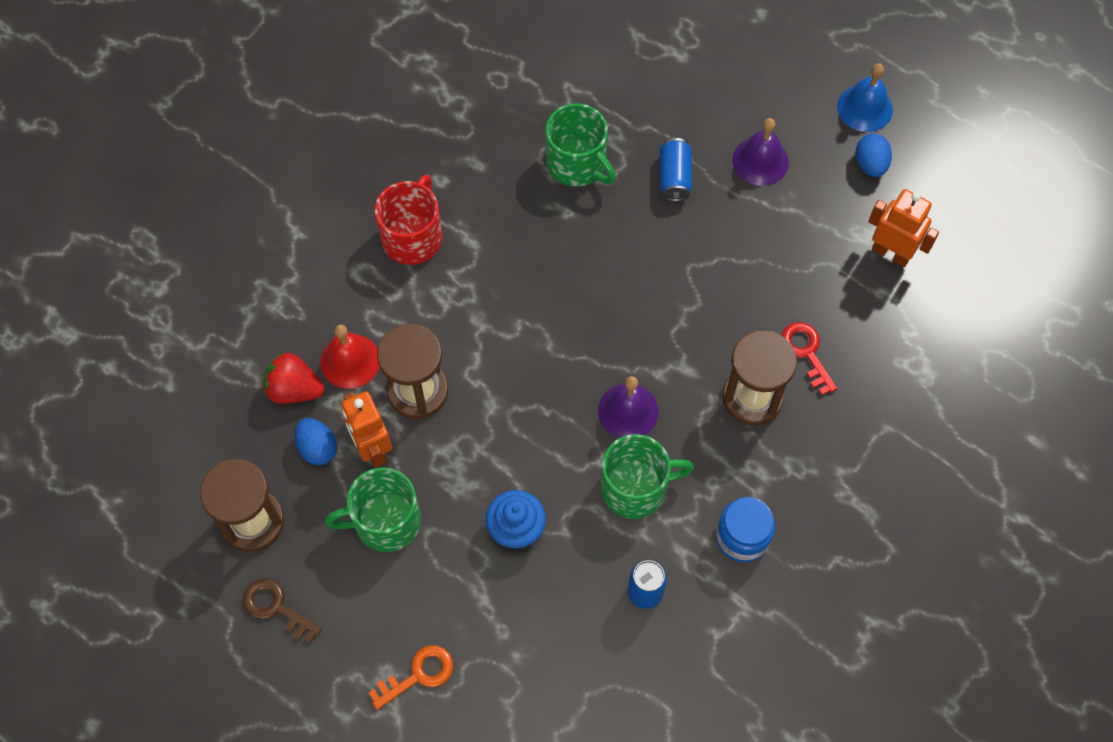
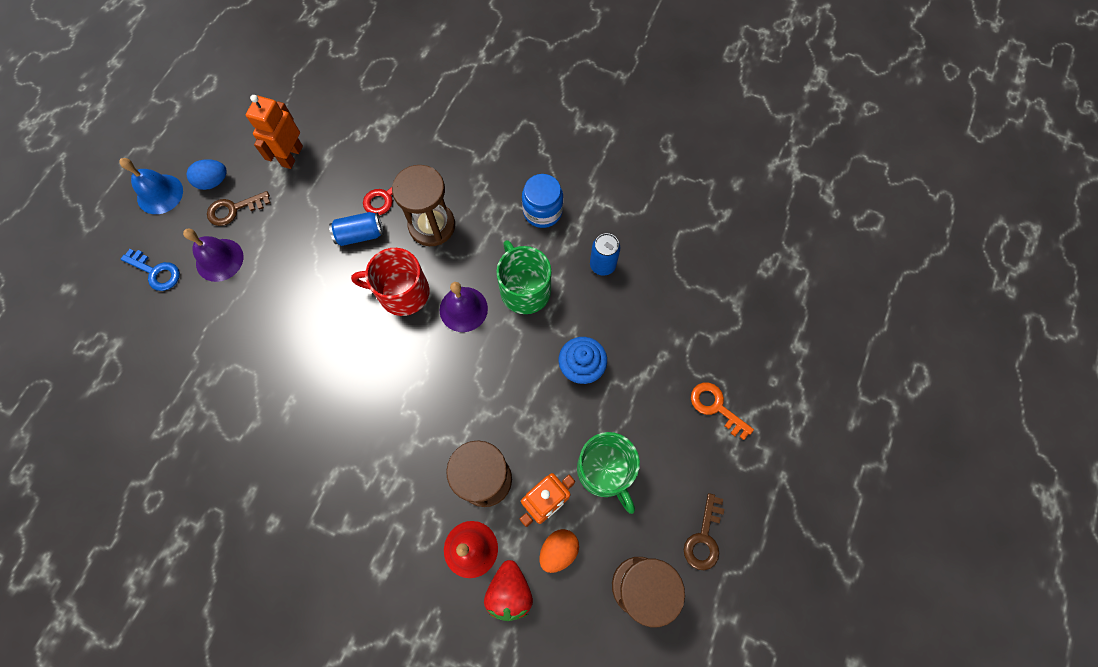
camera: 105 degrees left, 5 degrees up
blue egg [295,418,337,465] -> orange egg [539,529,579,573]
red mug [375,175,442,265] -> red mug moved to [351,248,430,316]
green mug [546,104,616,187] -> none
blue can [660,138,693,202] -> blue can moved to [329,212,384,246]
none -> blue key [121,249,180,291]
none -> brown key [207,191,270,226]

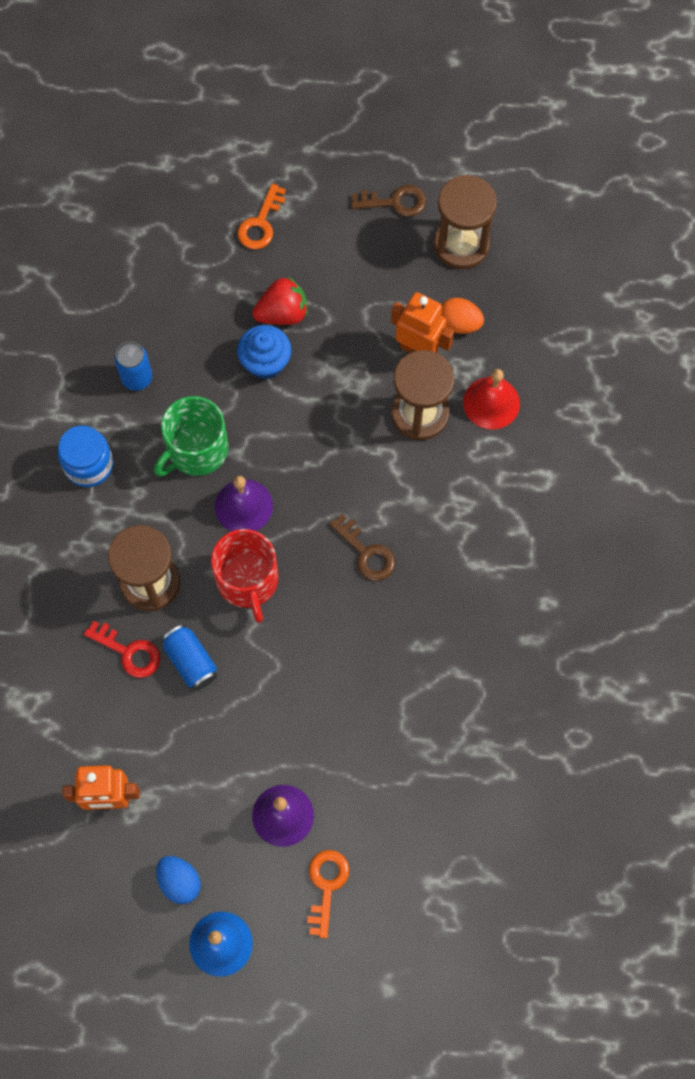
camera: 110 degrees left, 0 degrees up
blue key [121,249,180,291] -> orange key [307,850,349,938]
brown key [207,191,270,226] -> brown key moved to [329,514,395,581]
red strawberry [484,560,533,621] -> red strawberry moved to [252,277,308,325]
green mug [577,432,640,514] -> none

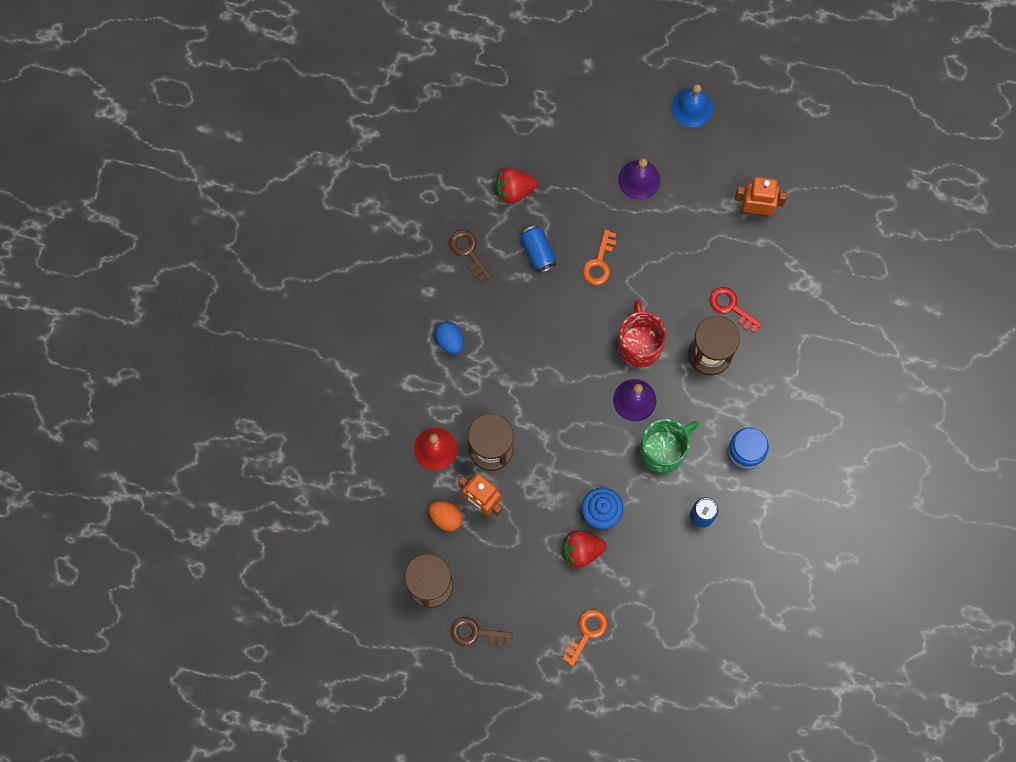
camera: 170 degrees left, 5 degrees up
blue egg [156,856,201,904] -> blue egg moved to [435,321,464,354]
blue can [161,625,217,690] -> blue can moved to [520,225,556,273]
orange key [307,850,349,938] -> orange key moved to [582,229,616,285]
brown key [329,514,395,581] -> brown key moved to [449,230,491,282]
none -> red strawberry [496,168,538,204]

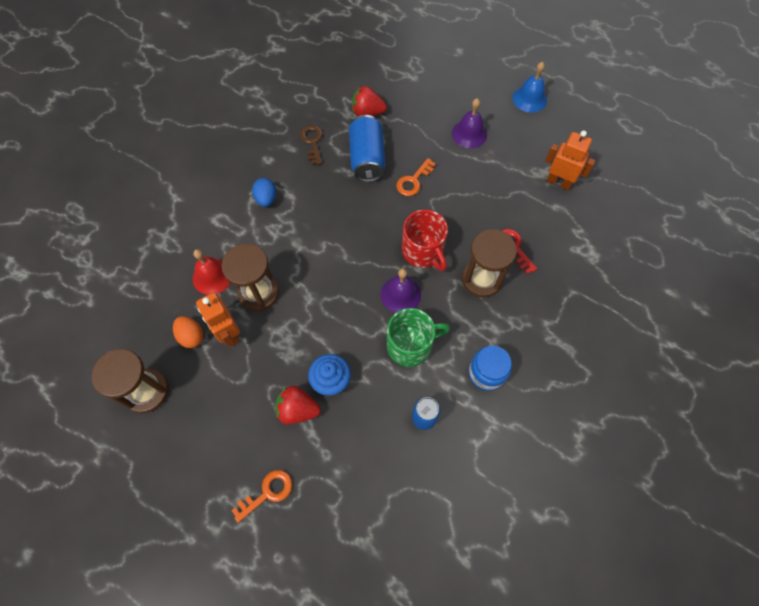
camera: 20 degrees right, 10 degrees down
brown key [451,617,512,647] -> none
blue can [520,225,556,273] -> blue can [349,115,385,182], size x1.62
red mug [617,300,667,367] -> red mug turned 135 degrees clockwise [402,210,448,271]

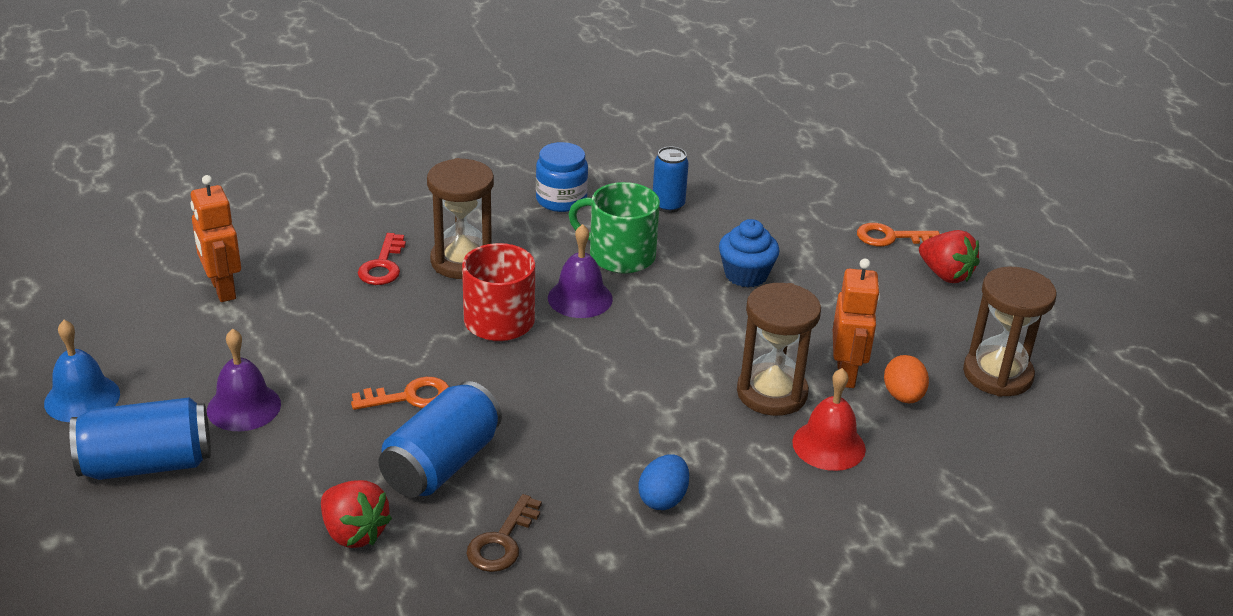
camera: 145 degrees left, 30 degrees down
red strawberry [275,386,321,424] -> red strawberry moved to [919,230,980,283]
none -> blue can [69,397,211,480]

